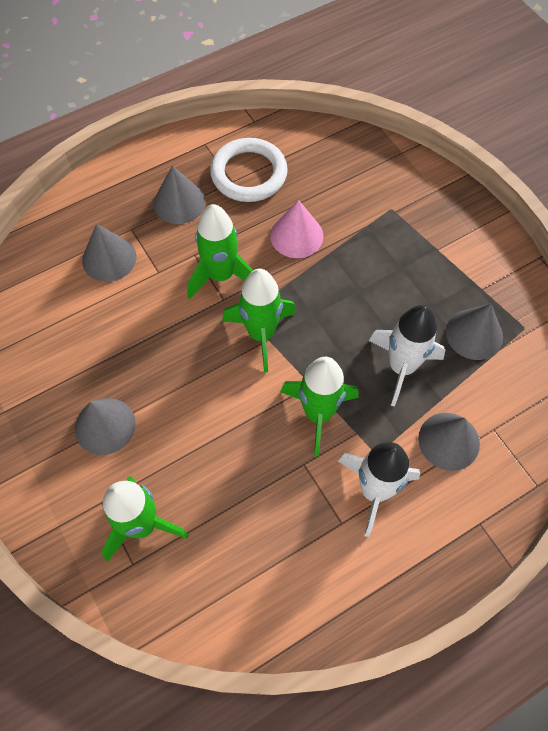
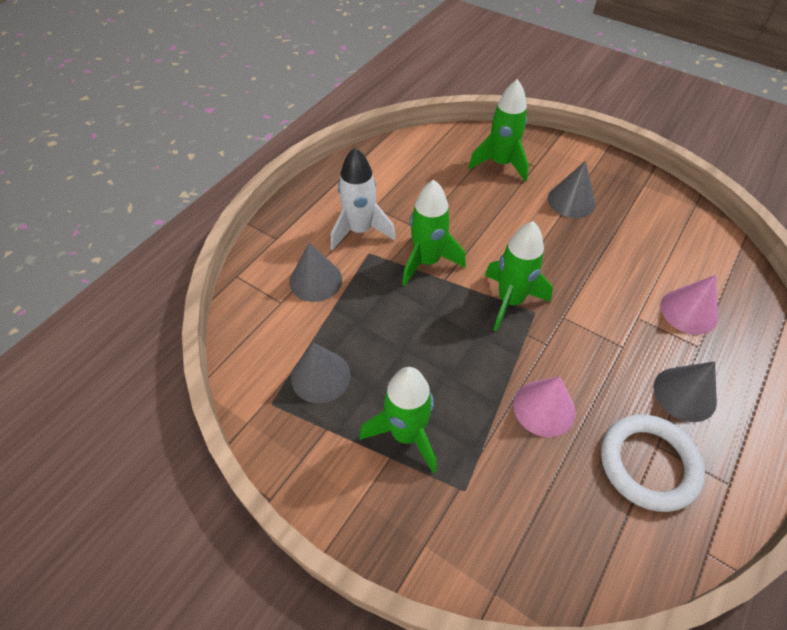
camera: 155 degrees right, 10 degrees down
grey cone [82,224,137,282] -> pink cone [660,275,718,335]
green rocket [188,204,253,299] -> green rocket moved to [359,367,436,473]
white rocket [369,305,445,407] -> none

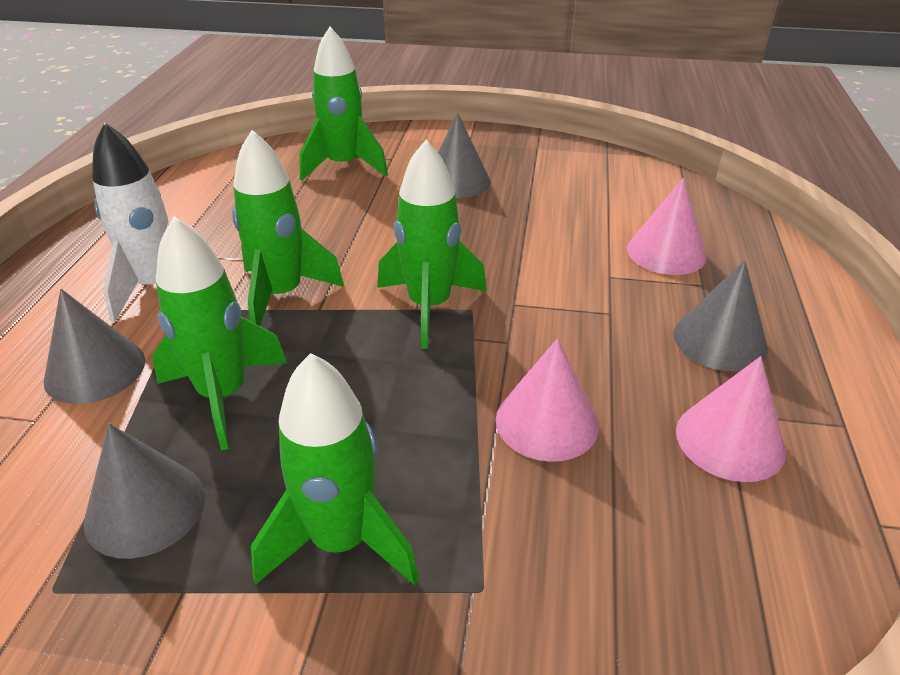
camera: 25 degrees left, 15 degrees down
white ring [601,414,705,512] -> pink cone [676,356,786,482]
none -> green rocket [152,216,287,450]

